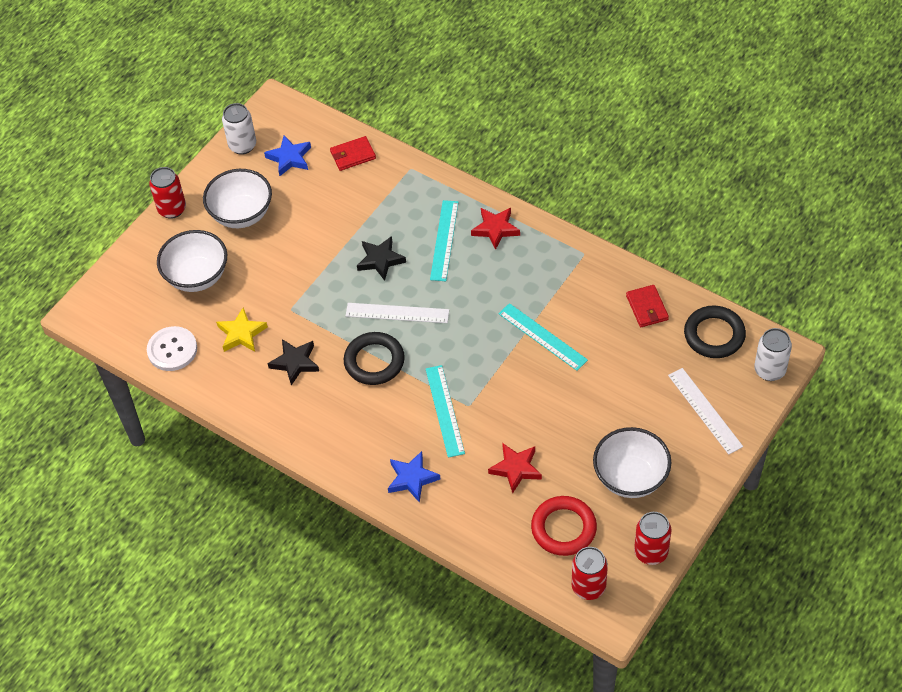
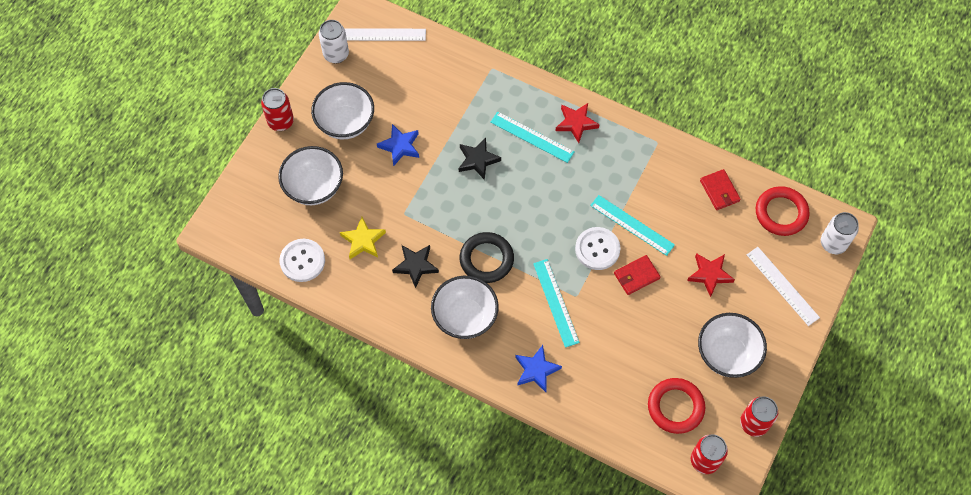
camera: 10 degrees left, 10 degrees up
blue star [264,135,311,176] -> blue star moved to [377,124,419,166]
red wallet [330,136,376,171] -> red wallet moved to [614,255,660,295]
white ruler [346,303,449,323] -> white ruler moved to [344,28,426,41]
turquoise ruler [430,200,459,281] -> turquoise ruler turned 60 degrees counterclockwise [490,111,574,163]
red star [488,443,542,494] -> red star moved to [687,253,735,297]
black ring [684,306,746,358] -> red ring [756,186,810,236]
none -> white bowl [431,276,499,339]
none -> white button [575,227,621,270]

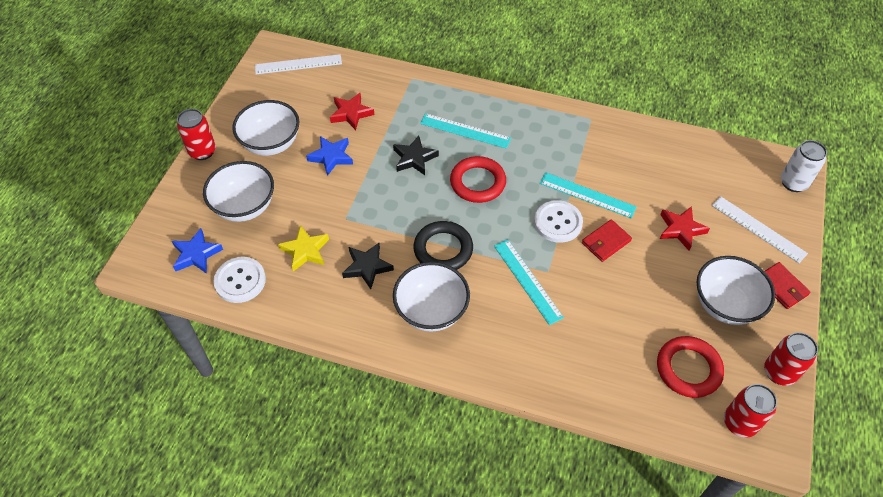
camera: 10 degrees left, 10 degrees down
white can [319,20,349,64] -> none
blue star [515,345,562,392] -> blue star moved to [172,228,223,274]
red star [555,103,600,143] -> red star moved to [330,93,374,130]
red wallet [700,169,741,210] -> red wallet moved to [765,262,811,309]
red ring [756,186,810,236] -> red ring moved to [450,156,506,203]

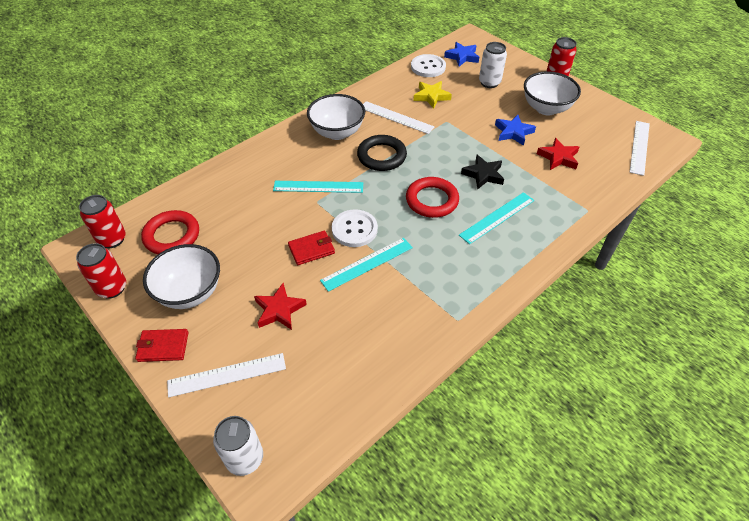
camera: 120 degrees right, 5 degrees down
white bowl [203,161,274,222] -> white can [479,42,507,88]
black star [342,242,394,289] -> white ruler [363,101,434,134]
red wallet [582,219,632,262] -> red wallet turned 75 degrees clockwise [288,231,335,265]

